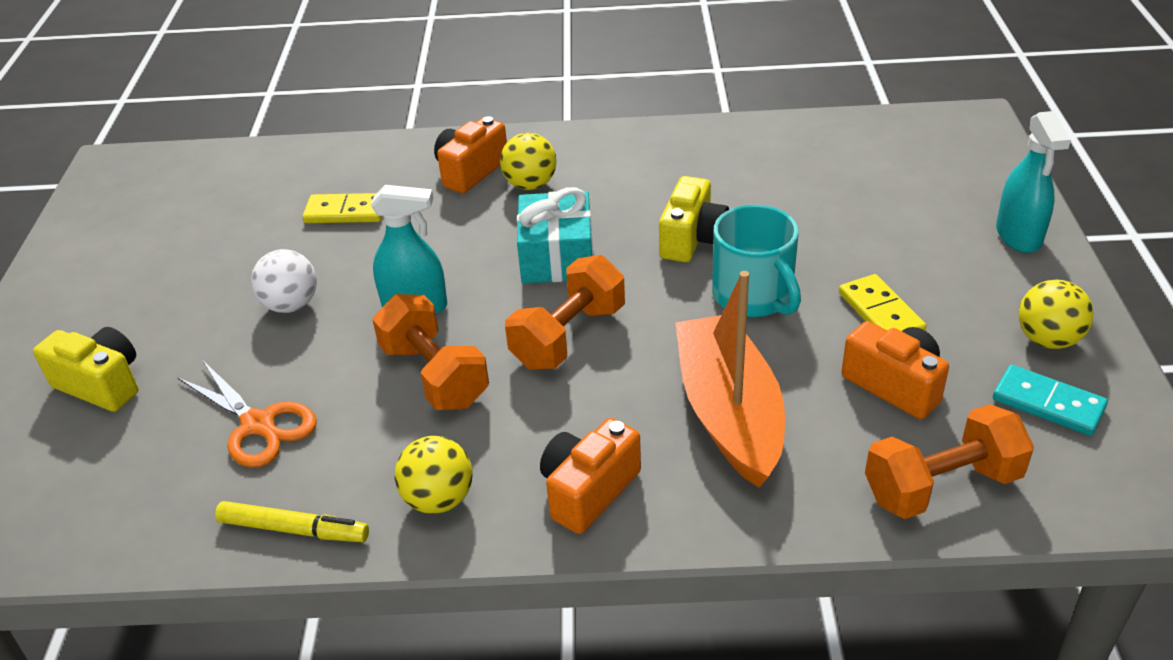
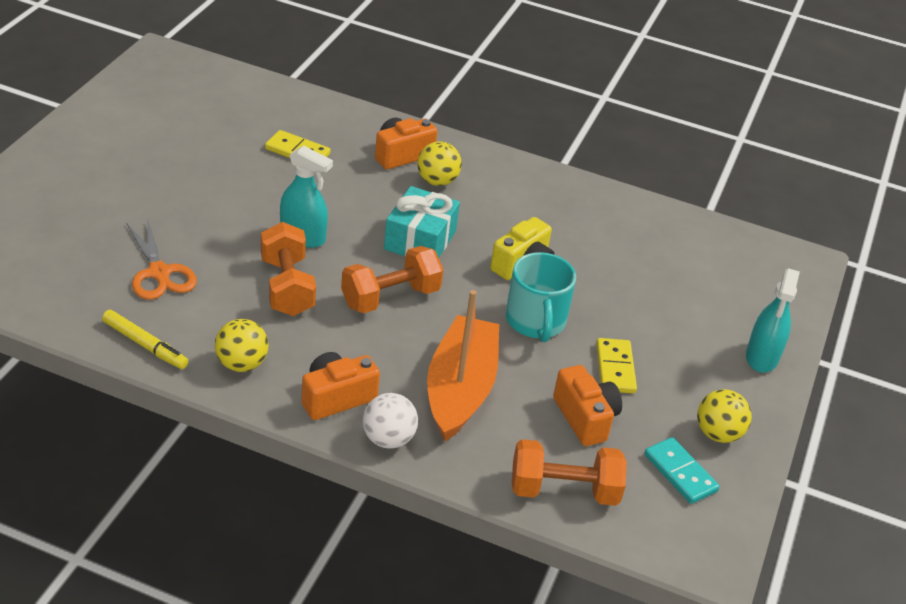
camera: 15 degrees right, 0 degrees up
yellow camera [33,327,138,412] -> none
white ball [251,249,317,313] -> white ball moved to [363,393,418,449]

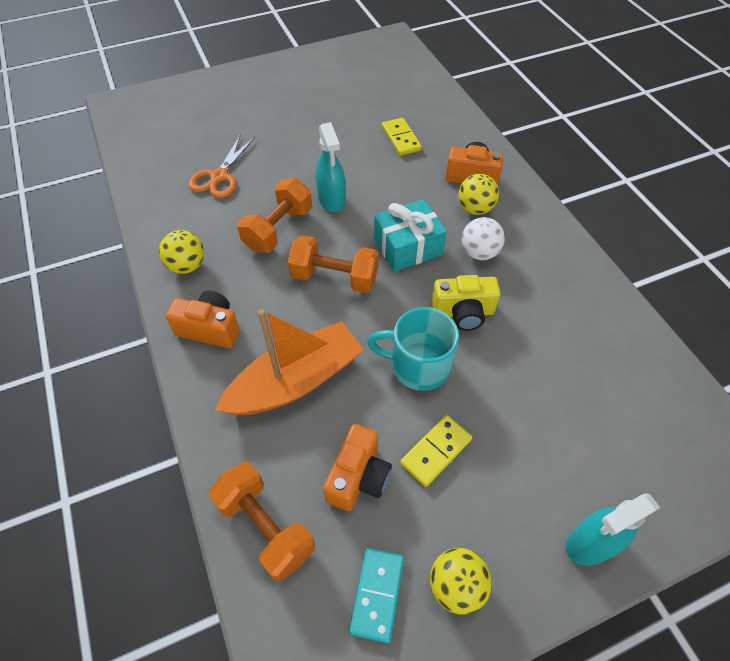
camera: 50 degrees right, 15 degrees up
yellow marker [102,310,188,369] -> none
white ball [363,393,418,449] -> white ball moved to [462,217,505,260]
turquoise mug [506,252,576,342] -> turquoise mug turned 60 degrees clockwise [367,307,459,391]

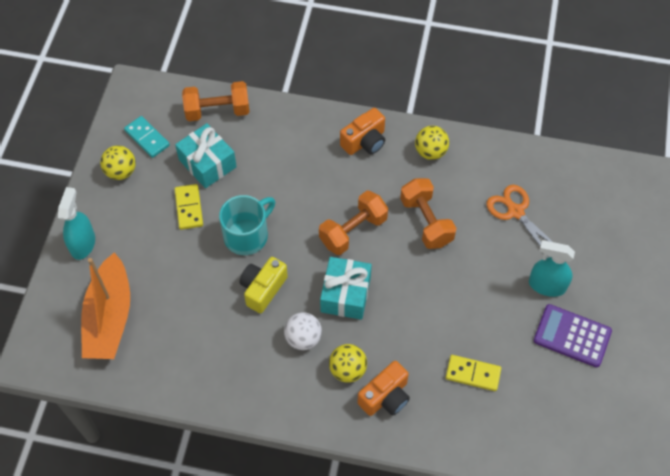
camera: 125 degrees right, 5 degrees up
orange boat [215,309,364,415] -> orange boat moved to [81,252,130,359]
turquoise spray bottle [316,122,346,212] -> turquoise spray bottle moved to [529,240,575,297]
orange camera [323,424,392,511] -> turquoise gift [175,123,237,188]
none -> purple calculator [533,304,612,367]

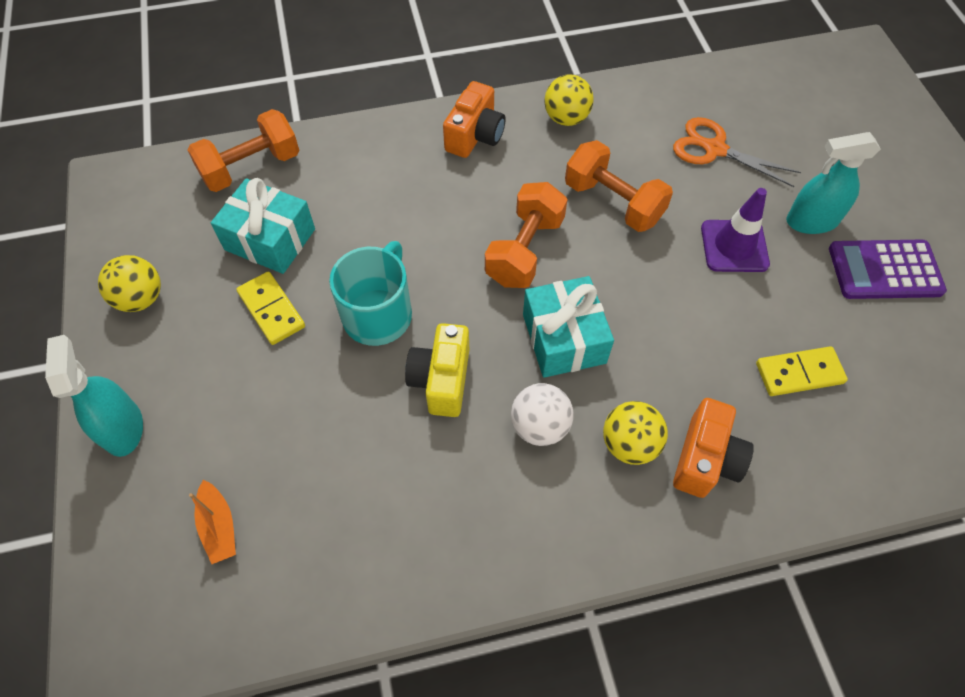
camera: 25 degrees left, 0 degrees up
orange boat [81,252,130,359] -> orange boat [189,480,236,564], size x0.43
turquoise domino [124,116,170,158] -> none
none -> purple traffic cone [701,188,770,272]

